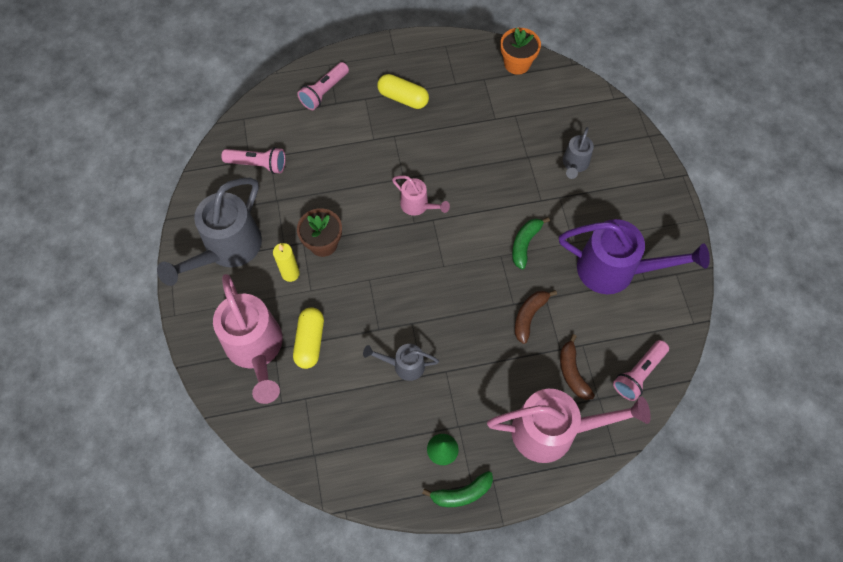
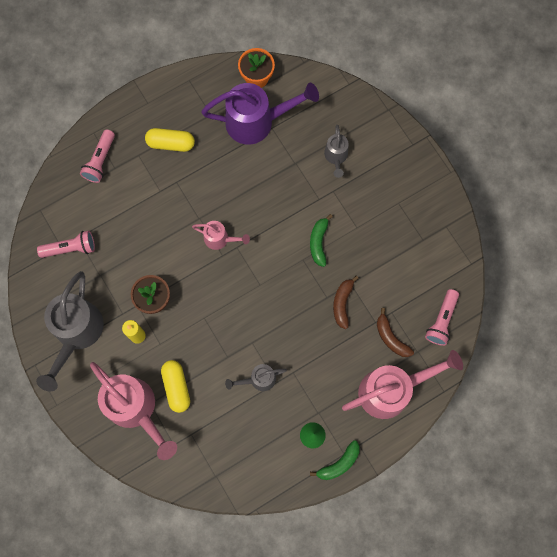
camera: 20 degrees left, 10 degrees up
purple watering can [559,219,710,294] -> purple watering can moved to [201,83,319,145]

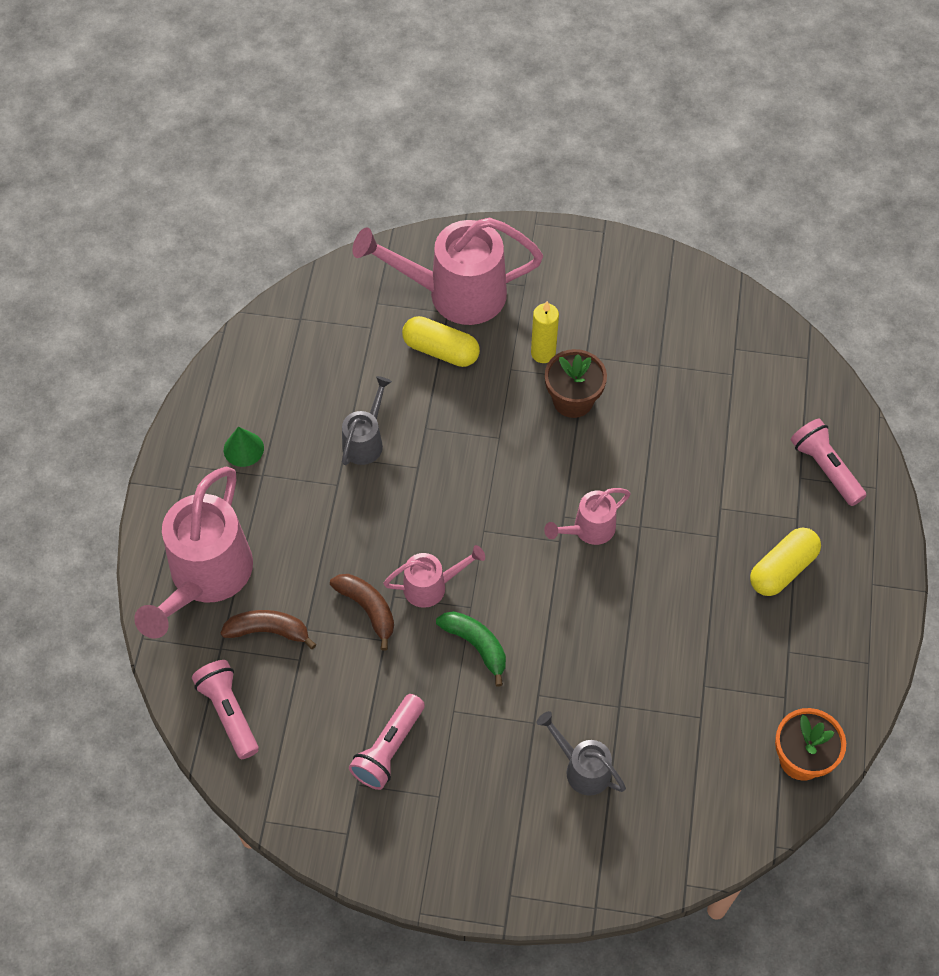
camera: 130 degrees right, 15 degrees down
grey watering can [36,271,104,392] -> none
pink flashlight [37,231,95,258] -> pink flashlight moved to [349,694,425,790]
purple watering can [201,83,319,145] -> none
green banana [310,440,360,480] -> none
none -> pink watering can [383,545,485,608]

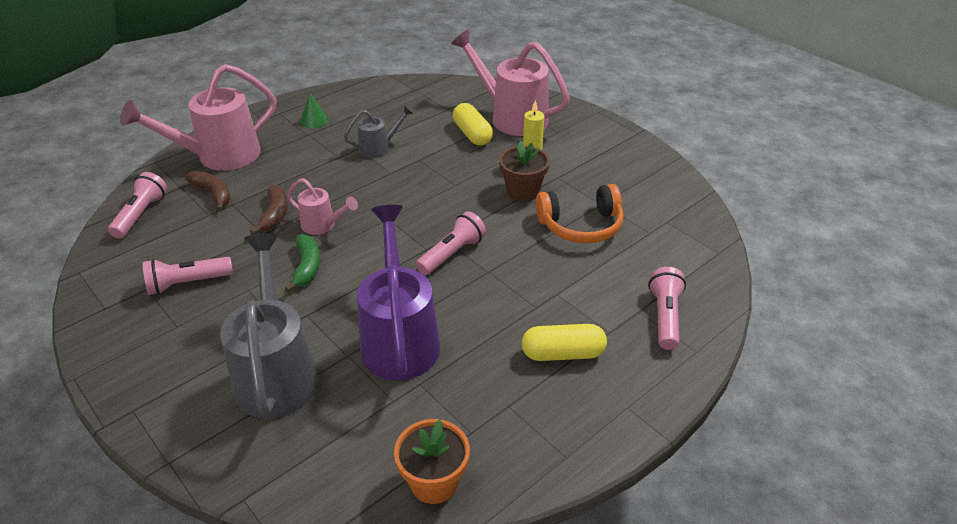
camera: 40 degrees right, 20 degrees down
grey watering can [537,711,626,796] -> grey watering can [220,233,318,419], size x1.97
pink watering can [544,488,630,545] -> pink flashlight [416,211,486,275]
none -> purple watering can [357,205,440,380]
none -> orange headphones [535,184,623,243]

